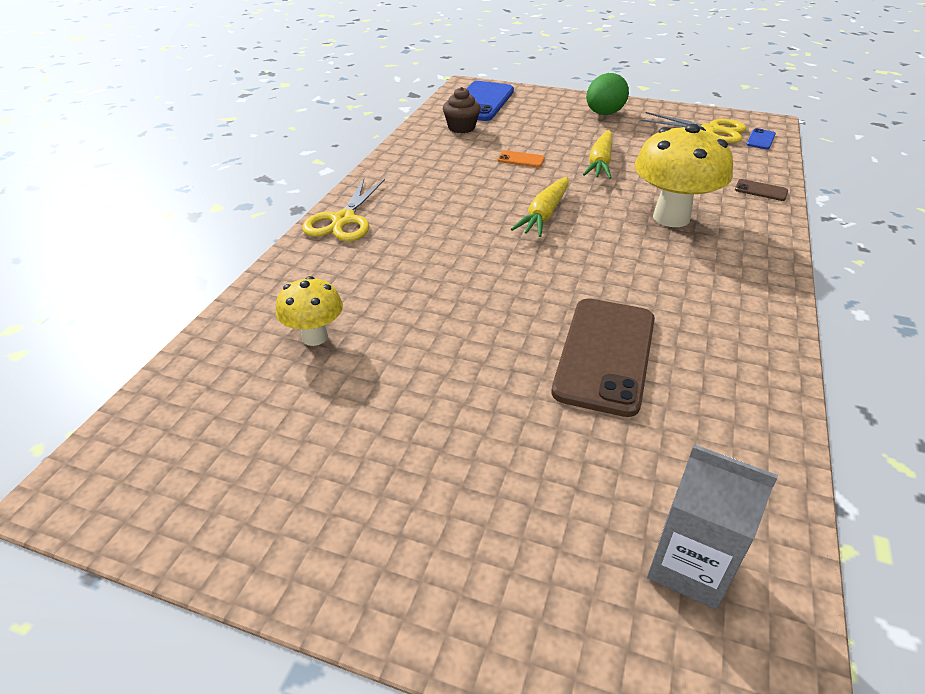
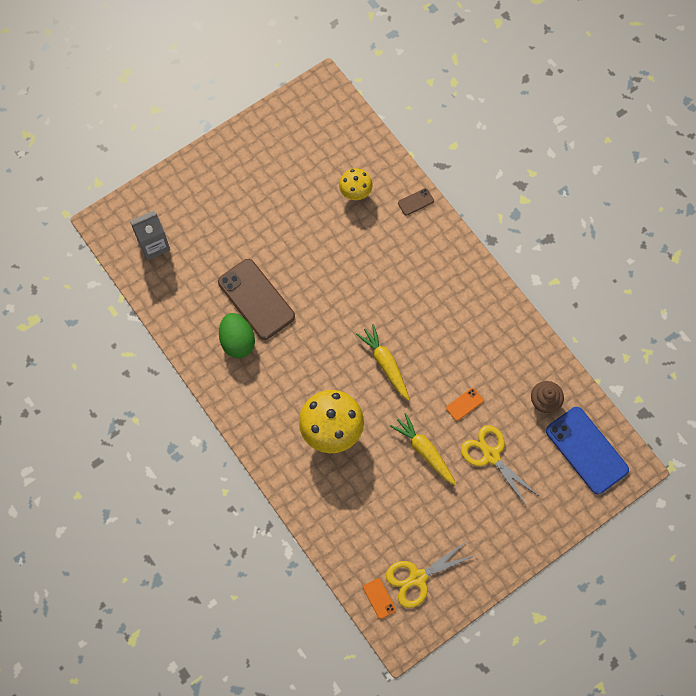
camera: 125 degrees right, 30 degrees up
yellow scissors [302,179,385,241] -> yellow scissors moved to [461,425,540,507]
green egg [586,73,629,115] -> green egg moved to [219,313,255,358]
brown phone [735,179,788,201] -> brown phone moved to [398,188,434,216]
blue phone [746,128,776,149] -> orange phone [363,578,396,619]

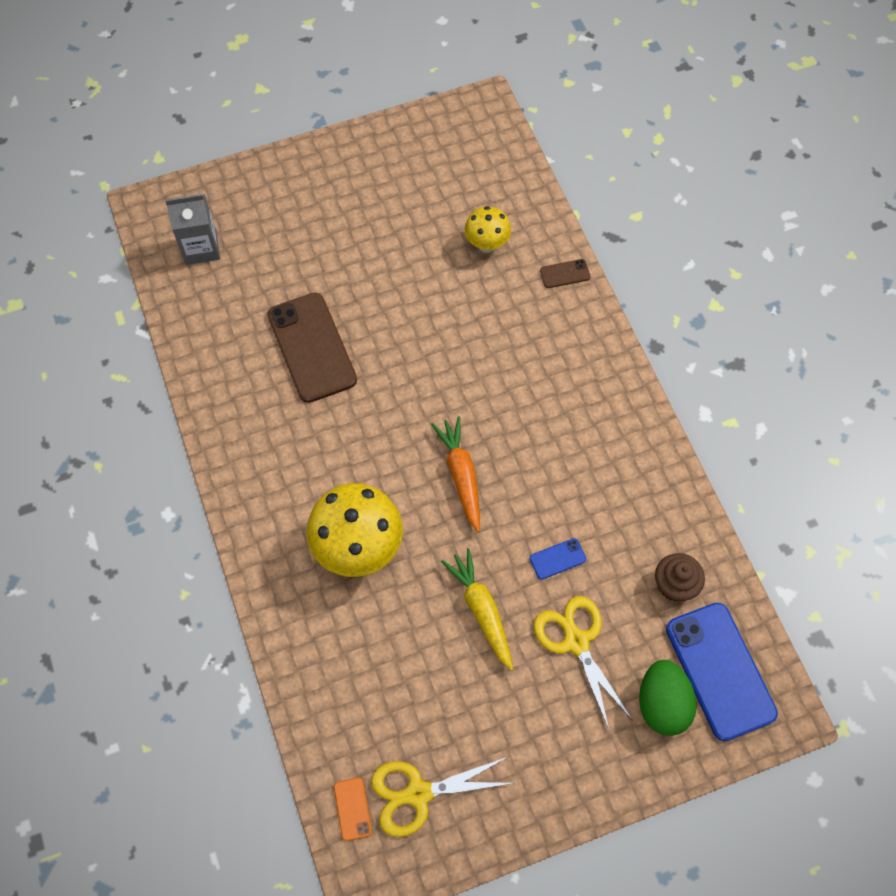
camera: 15 degrees right, 5 degrees down
green egg [219,313,255,358] -> green egg moved to [639,660,697,736]
yellow carrot [356,324,410,400] -> orange carrot [431,416,480,532]
orange phone [446,388,483,421] -> blue phone [530,538,586,580]

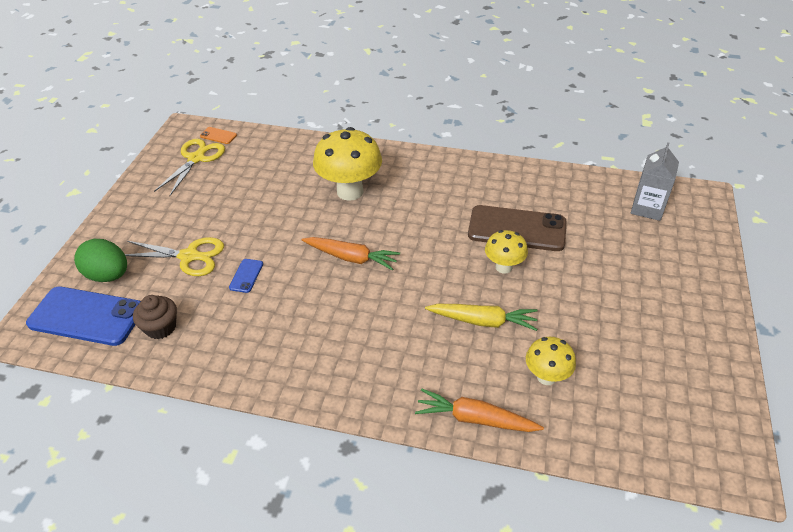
camera: 125 degrees right, 20 degrees down
yellow carrot [441,548,513,671] -> yellow carrot moved to [425,304,538,331]
brown phone [540,259,590,288] -> orange carrot [415,389,544,432]
none -> yellow mushroom [485,230,528,274]

